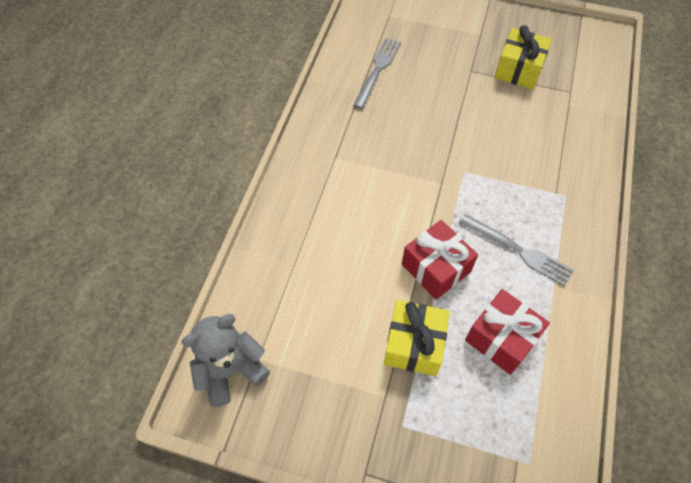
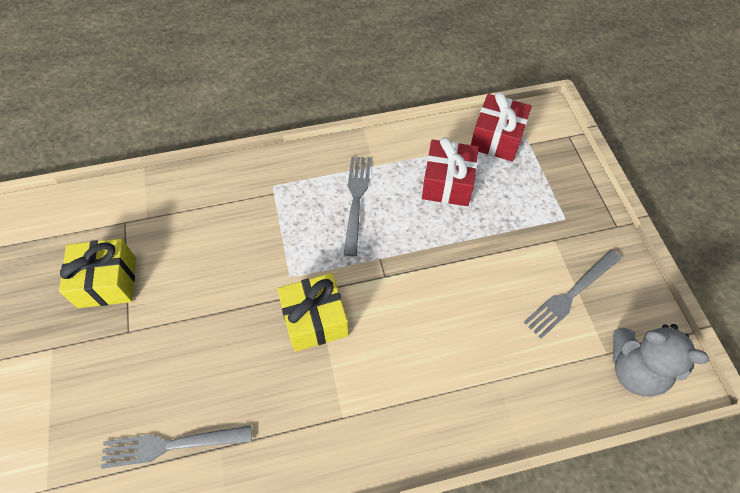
camera: 120 degrees left, 0 degrees up
yellow gift [384,300,450,376] -> yellow gift moved to [277,273,349,352]
red gift [402,220,478,300] -> red gift moved to [471,92,532,161]
none -> grey fork [523,250,621,339]

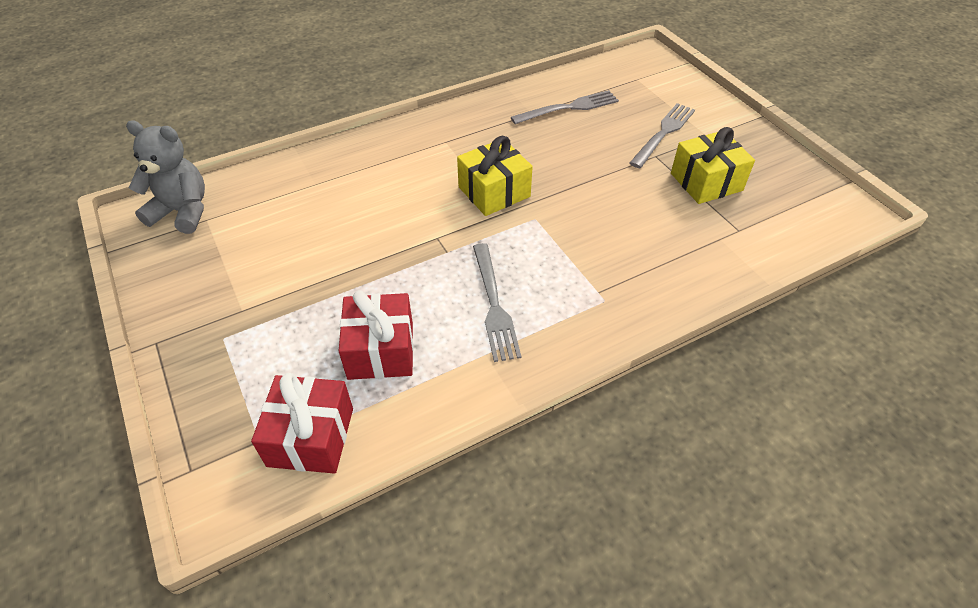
camera: 165 degrees right, 10 degrees down
grey fork [523,250,621,339] -> grey fork moved to [630,103,695,168]

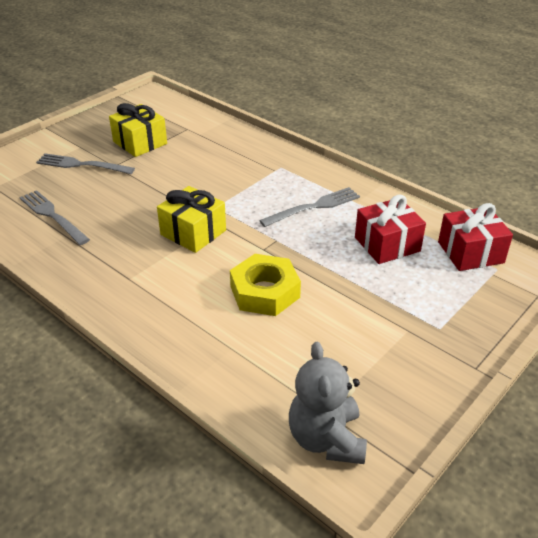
camera: 110 degrees left, 10 degrees down
none -> yellow nut [230,254,301,316]

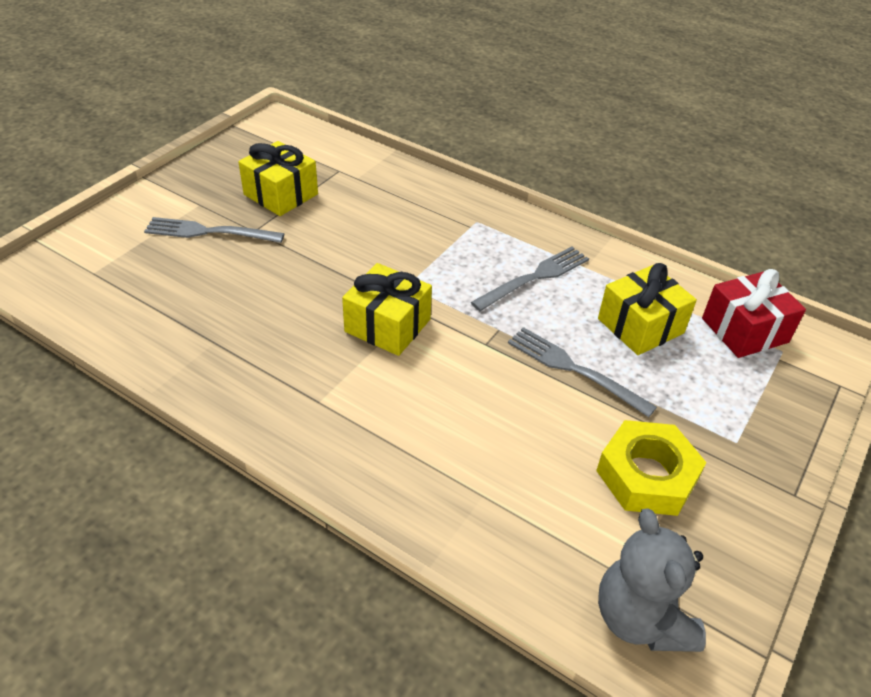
camera: 10 degrees left, 5 degrees up
grey fork [19,190,90,245] -> grey fork moved to [508,327,657,417]
yellow nut [230,254,301,316] -> yellow nut moved to [596,420,707,516]
red gift [355,195,426,264] -> yellow gift [598,263,697,355]

